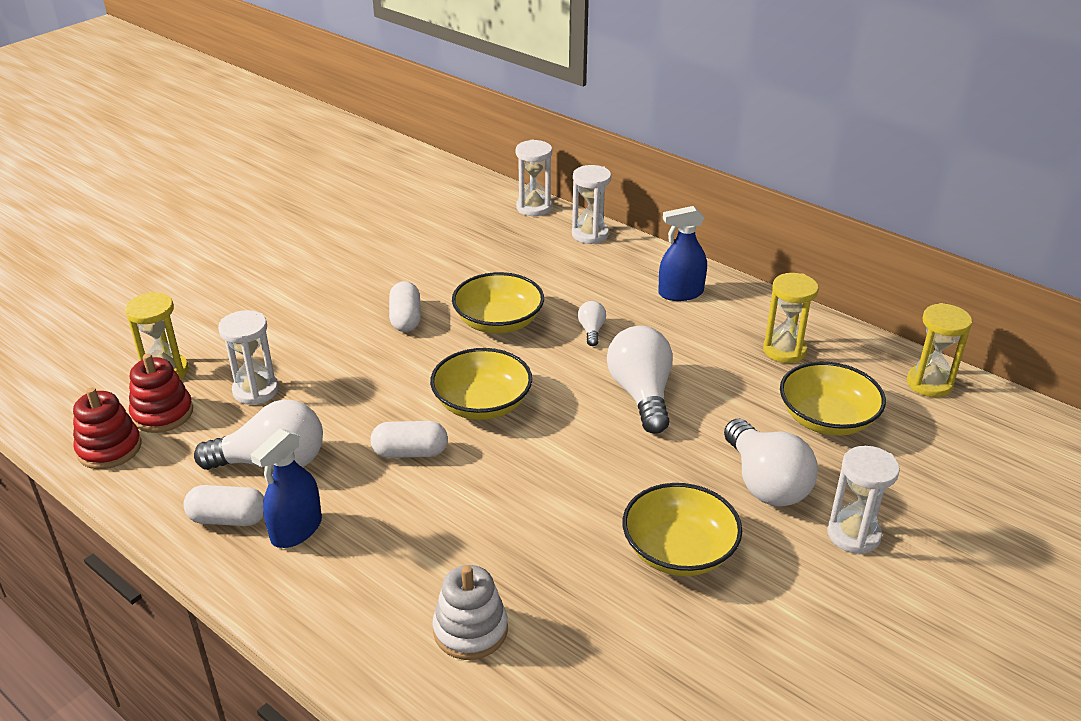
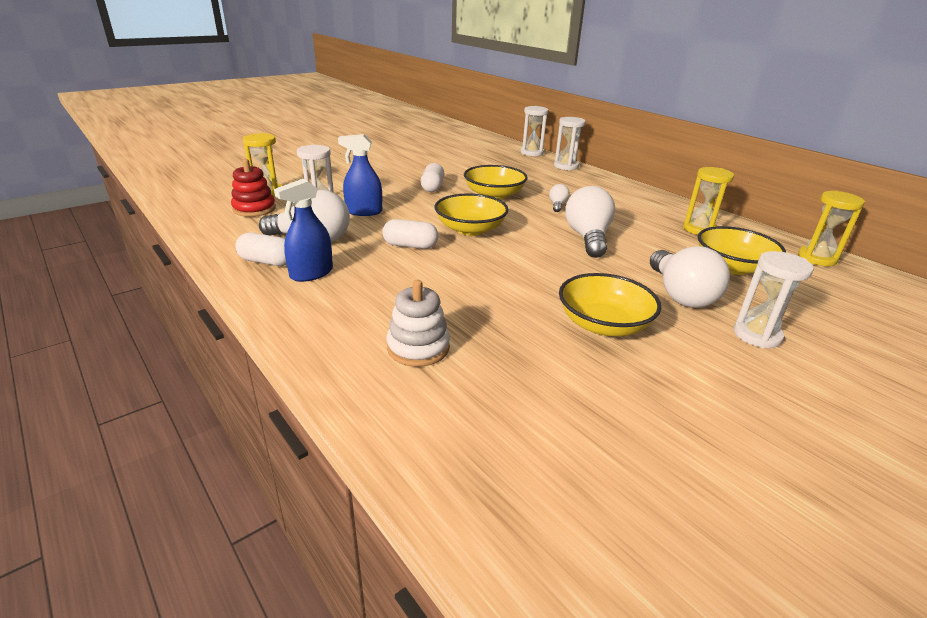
camera: 10 degrees right, 5 degrees down
red stacking toy [73,387,142,469] -> none
blue spray bottle [658,206,707,301] -> blue spray bottle moved to [338,134,382,216]

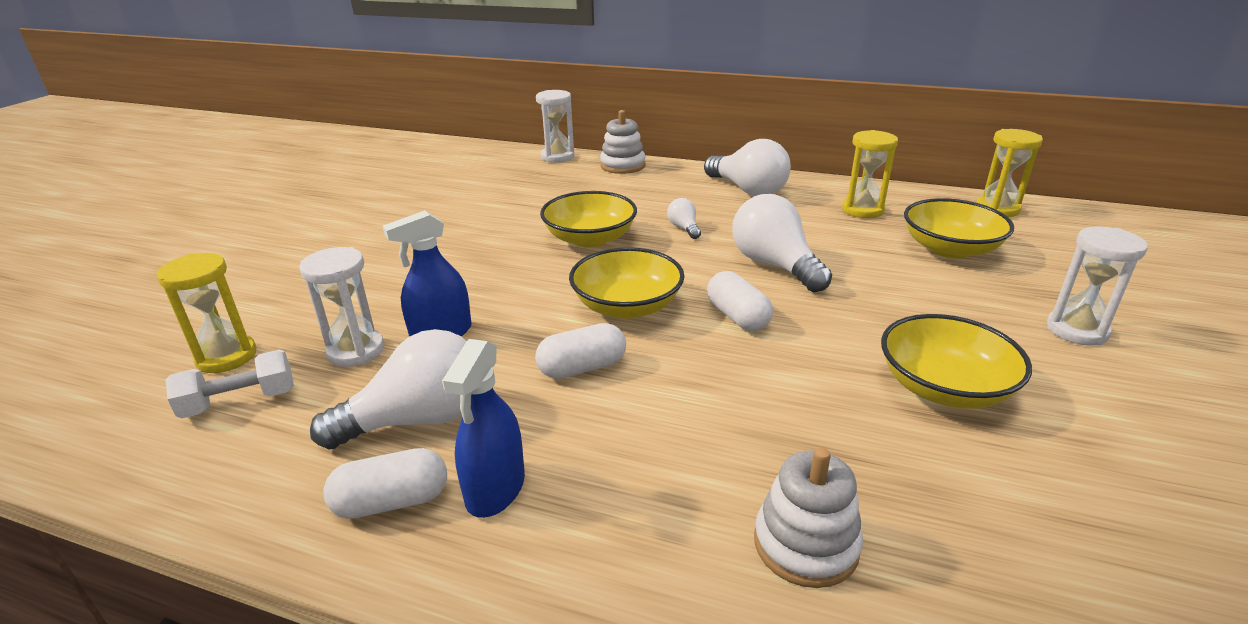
camera: 30 degrees left, 0 degrees up
red stacking toy [231,159,276,217] -> white dumbbell [165,350,294,418]
white capsule [421,163,445,192] -> white capsule moved to [707,271,773,331]
white hourglass [554,117,586,171] -> white stacking toy [600,110,646,174]
white light bulb [650,246,730,308] -> white light bulb moved to [704,139,791,196]

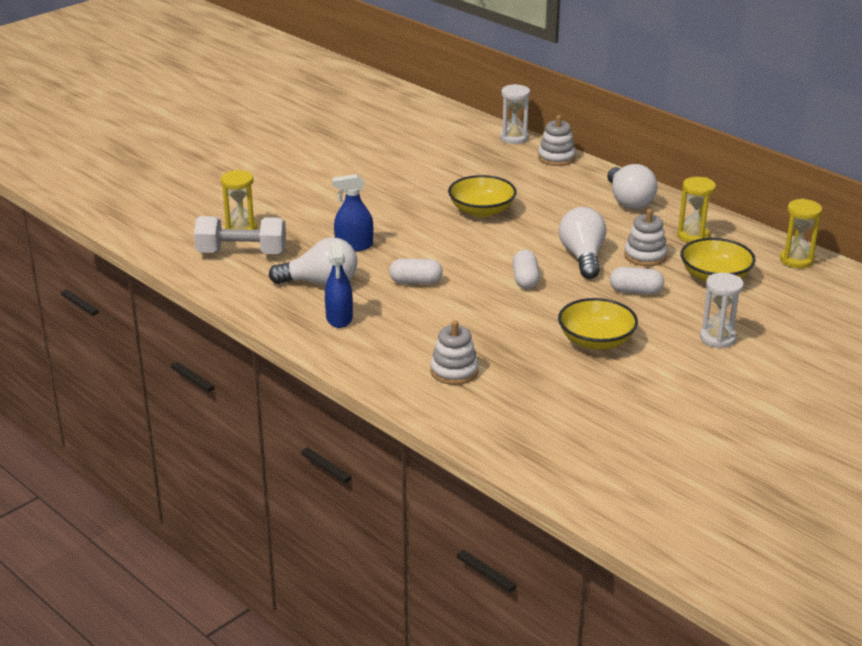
camera: 25 degrees right, 0 degrees up
white dumbbell [165,350,294,418] -> white dumbbell [194,216,286,254], size x1.58
white hourglass [299,247,384,367] -> none
white capsule [323,448,447,519] -> white capsule moved to [610,267,664,295]
blue spray bottle [442,339,525,518] -> blue spray bottle turned 45 degrees counterclockwise [325,241,353,328]
yellow bowl [569,247,685,319] -> none
white light bulb [667,198,701,239] -> none
none -> white stacking toy [624,209,668,266]

